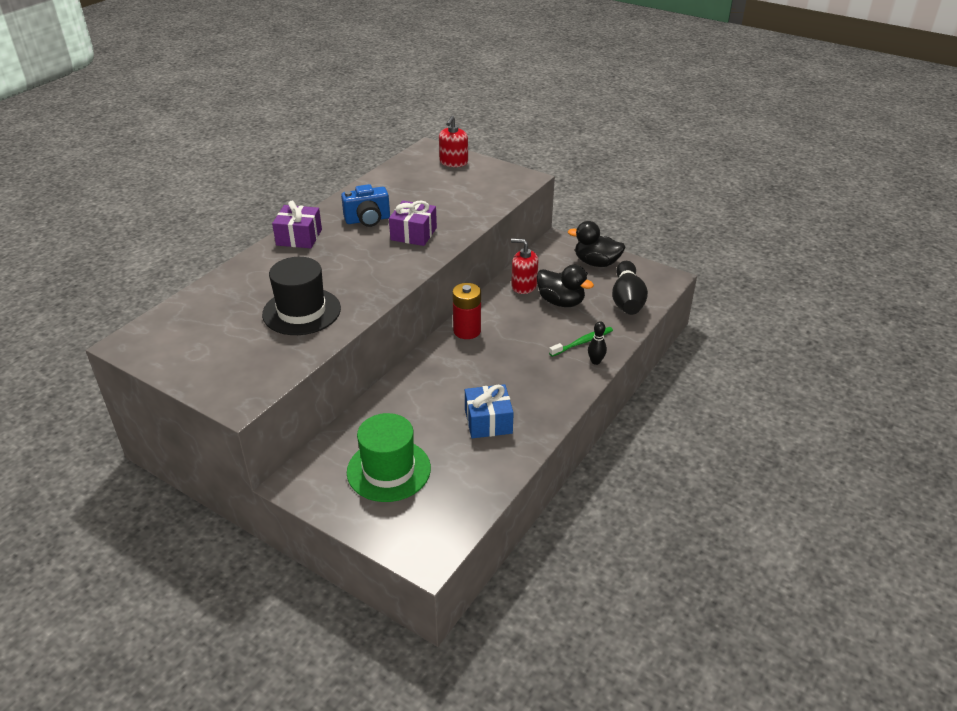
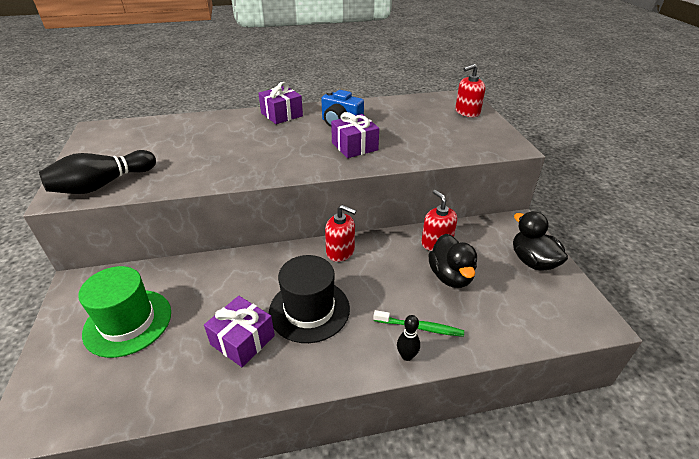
camera: 45 degrees right, 0 degrees up
black hat [262,257,341,335] -> black hat moved to [269,255,350,343]
red battery [452,283,481,339] -> red soap dispenser [325,205,356,262]
blue gift [465,384,514,438] -> purple gift [204,296,275,367]
black bowling pin [612,261,648,315] -> black bowling pin moved to [39,150,156,194]

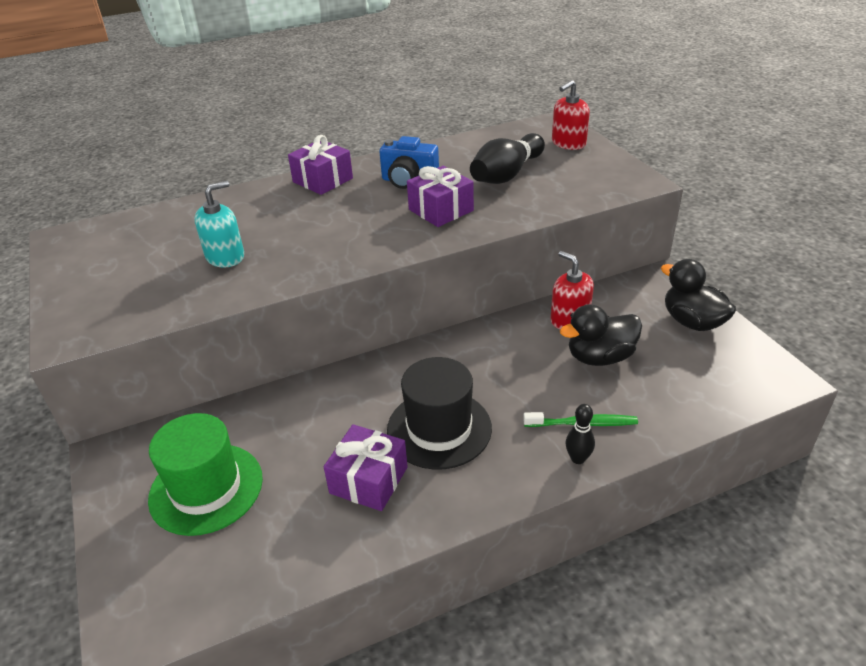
camera: 10 degrees left, 0 degrees up
black bowling pin [39,150,156,194] -> black bowling pin moved to [470,133,545,184]
red soap dispenser [325,205,356,262] -> none
black duck [428,234,477,288] -> black duck turned 90 degrees clockwise [560,304,642,366]
none -> turquoise soap dispenser [195,181,244,268]

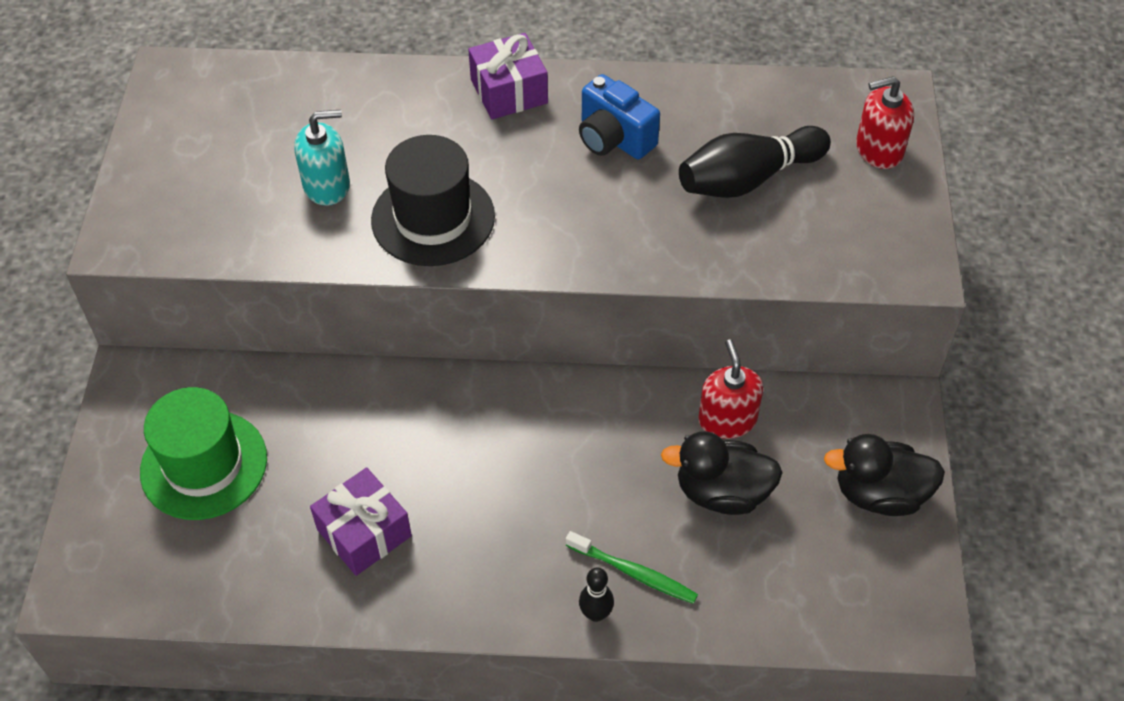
camera: 25 degrees right, 15 degrees up
black hat [387,357,492,469] -> black hat moved to [371,135,495,266]
purple gift [407,166,474,227] -> none
black duck [661,259,736,331] -> black duck turned 75 degrees counterclockwise [824,434,945,516]

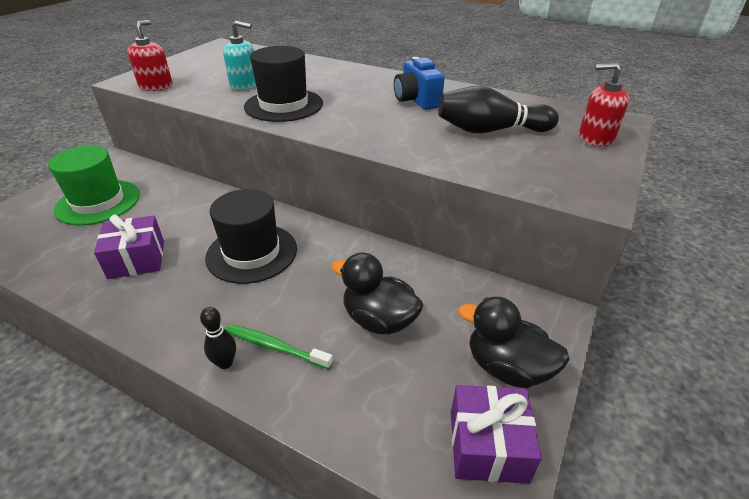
camera: 25 degrees right, 15 degrees down
purple gift [468,33,548,119] -> purple gift moved to [451,385,542,484]
green toothbrush [566,531,698,604] -> green toothbrush turned 150 degrees clockwise [225,324,333,369]
red soap dispenser [698,340,763,439] -> red soap dispenser moved to [127,20,173,91]
none -> black hat [205,189,297,284]

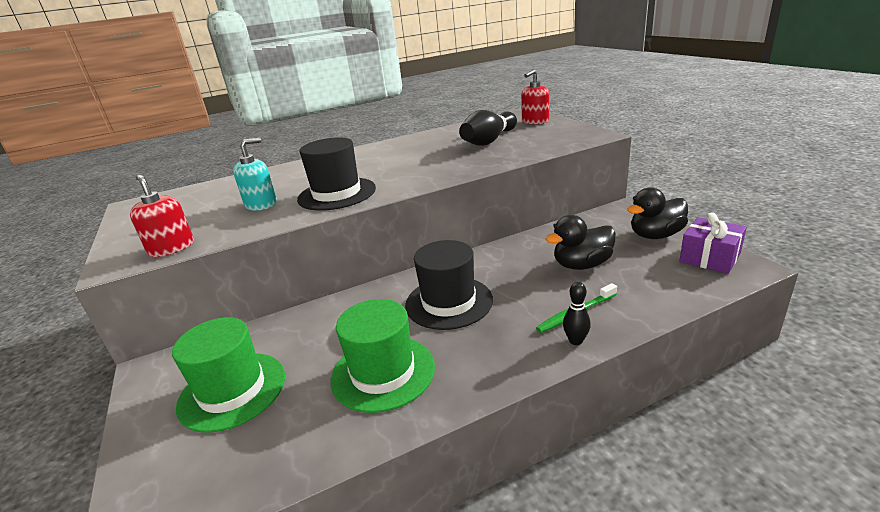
camera: 50 degrees left, 10 degrees down
purple gift [94,215,164,279] -> green hat [331,299,435,413]
blue camera [394,57,445,110] -> none

